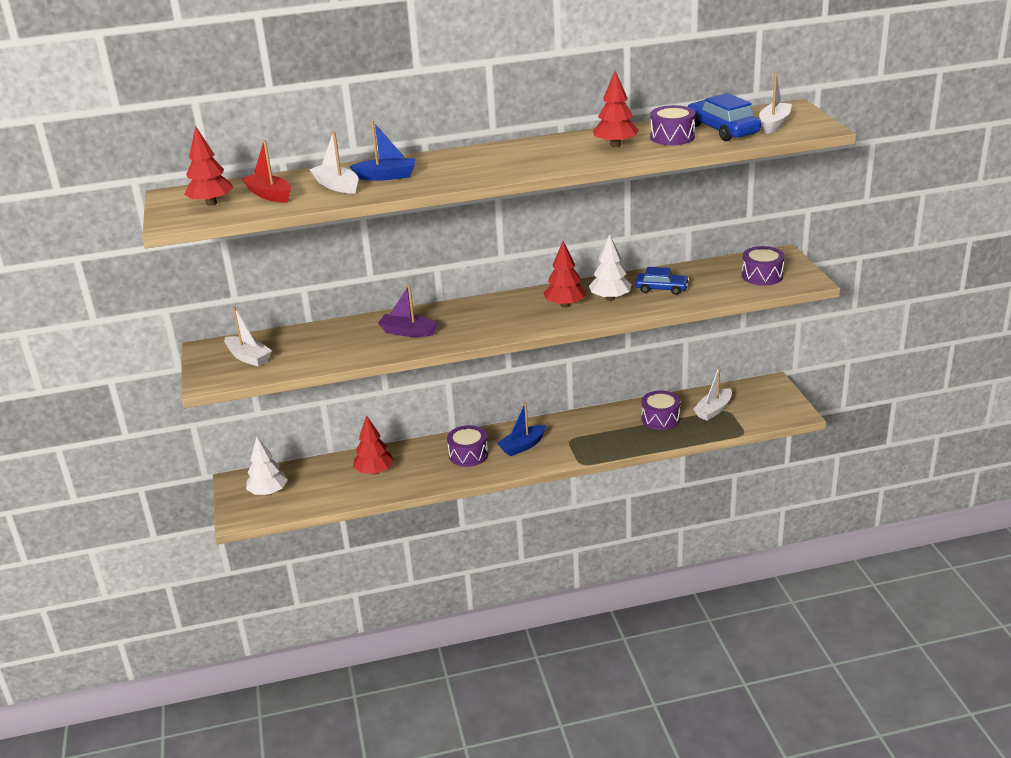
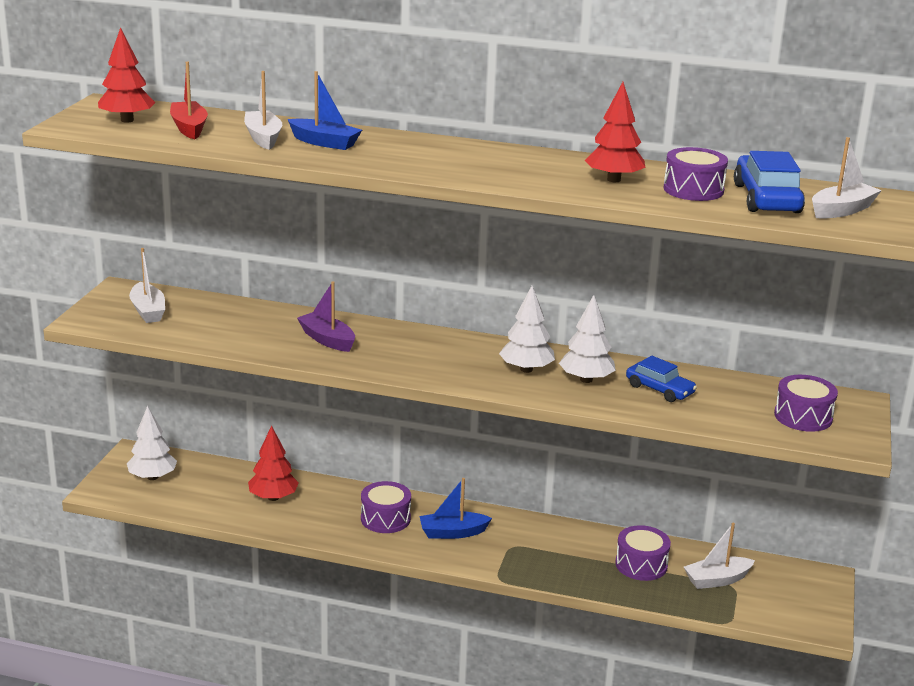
camera: 25 degrees right, 5 degrees down
red tree [544,241,586,308] -> white tree [499,286,555,373]

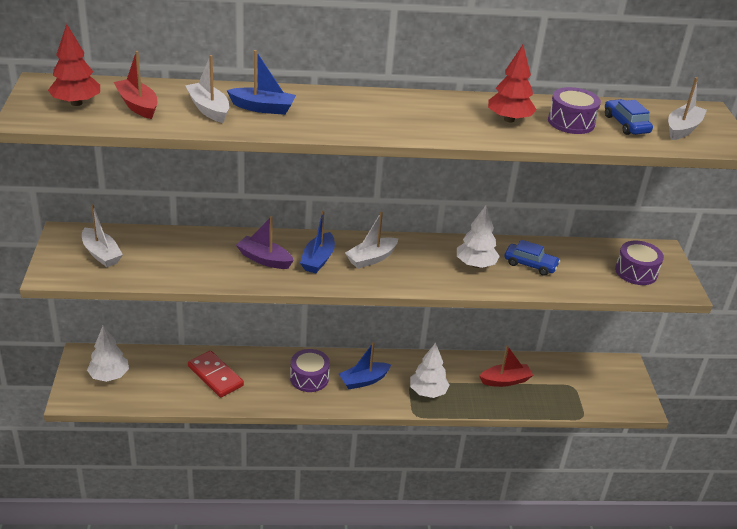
camera: 20 degrees left, 10 degrees up
red tree [248,425,299,501] -> red domino [188,351,244,397]
white tree [499,286,555,373] -> white tree moved to [410,343,449,398]
purple drum [615,525,671,581] -> red boat [479,345,533,387]
white boat [684,523,755,589] -> white boat moved to [345,212,398,269]
blue car [734,151,805,213] -> blue car [605,99,653,135], size x0.66
none -> blue boat [300,211,335,273]

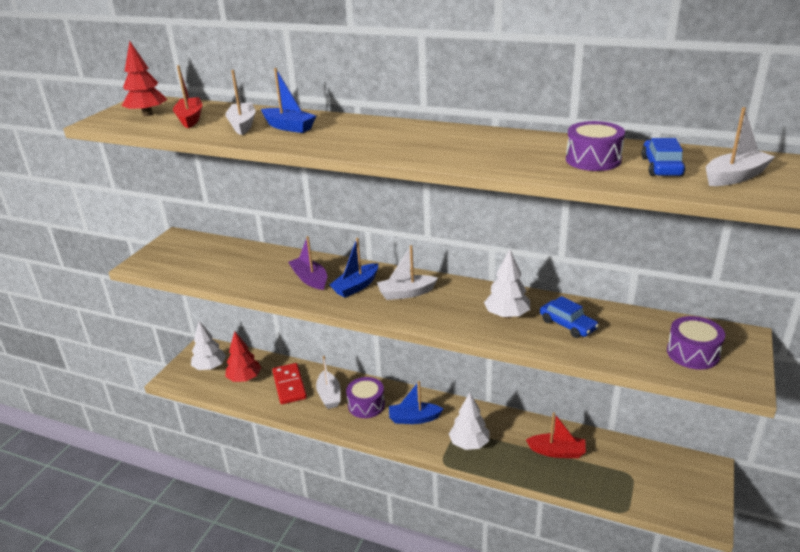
camera: 30 degrees right, 5 degrees down
white boat [82,204,123,267] -> white boat moved to [316,356,341,409]
red tree [488,45,537,122] -> red tree moved to [225,331,261,382]

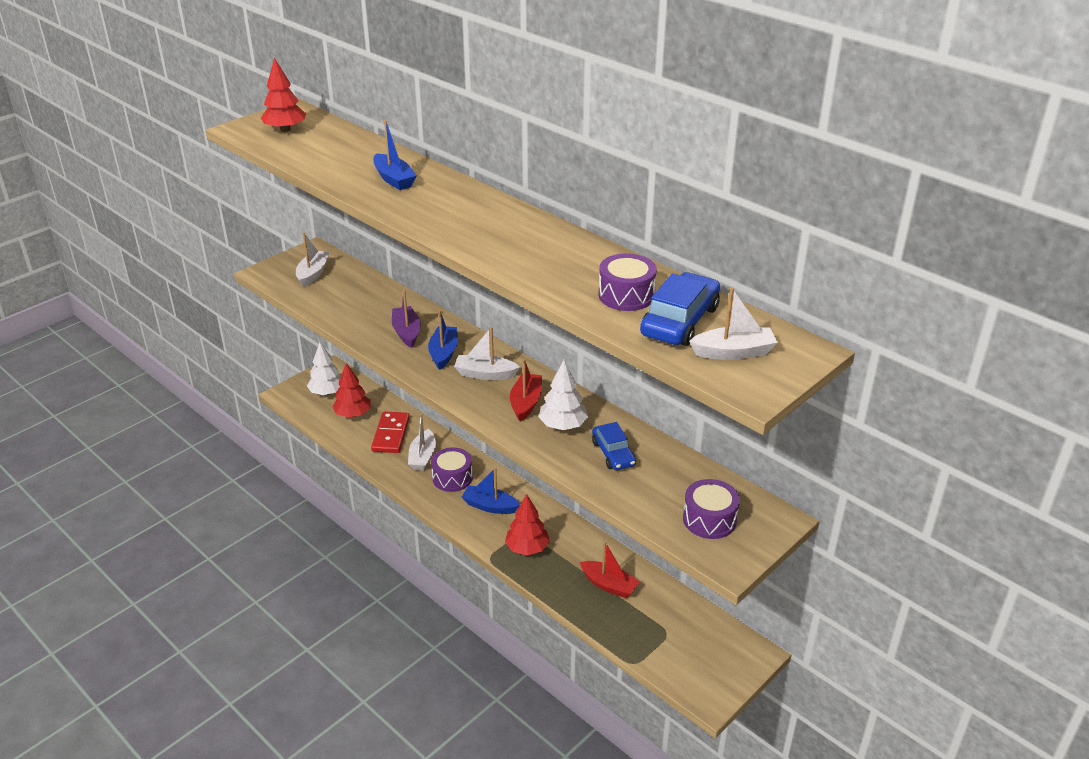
camera: 20 degrees right, 5 degrees up
red boat [173,65,202,128] -> red boat moved to [510,359,542,421]
white boat [225,70,256,135] -> white boat moved to [296,233,329,287]
blue boat [330,238,378,298] -> blue boat turned 120 degrees clockwise [428,310,458,370]
white tree [449,393,490,450] -> red tree [505,494,550,556]
blue car [641,138,685,176] -> blue car [640,272,720,346], size x1.52

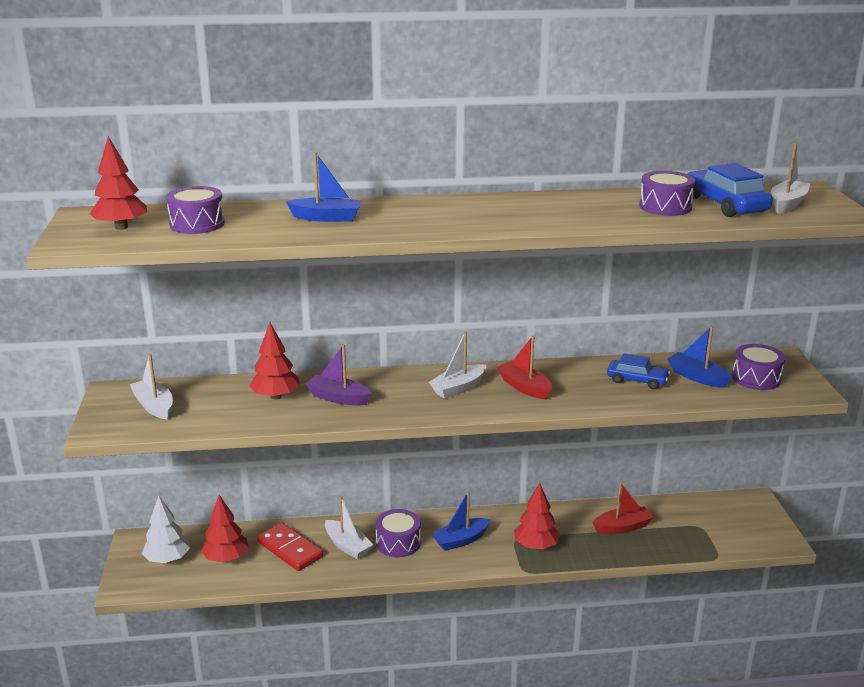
camera: 50 degrees left, 10 degrees down
blue boat [428,310,458,370] -> blue boat moved to [668,326,732,388]
white tree [538,360,588,430] -> none
none -> purple drum [166,186,225,234]
none -> red tree [249,323,300,400]

